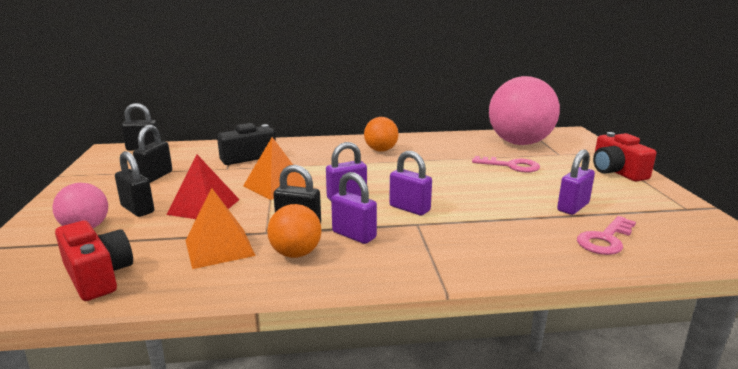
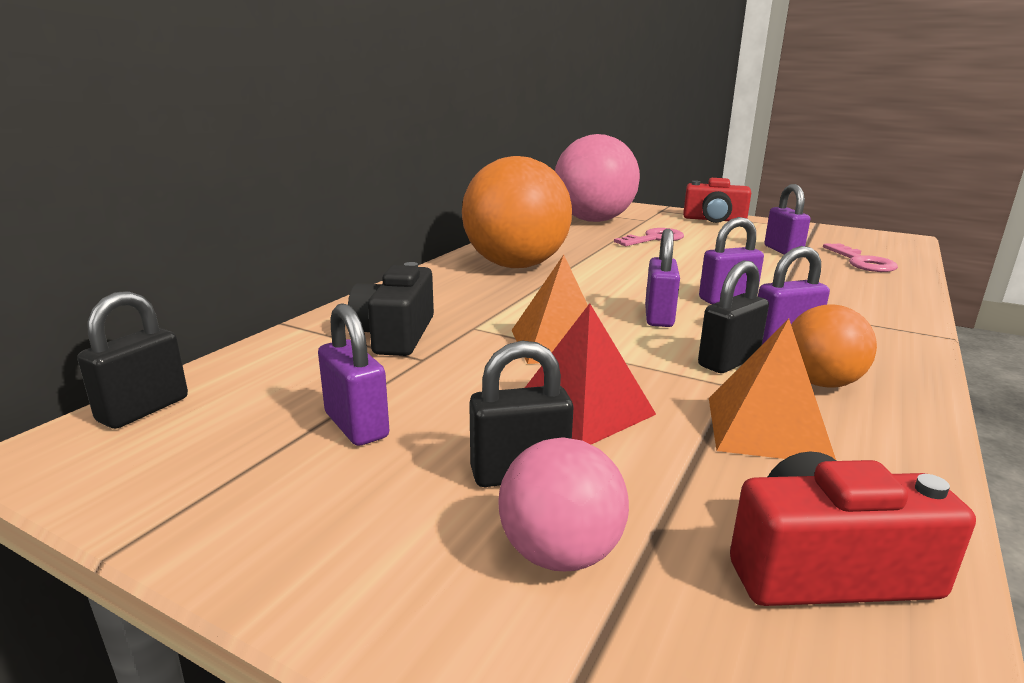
camera: 55 degrees left, 0 degrees up
black padlock [133,125,172,183] -> purple padlock [318,303,389,446]
orange ball [364,117,399,152] -> orange ball [462,156,572,268], size x2.02

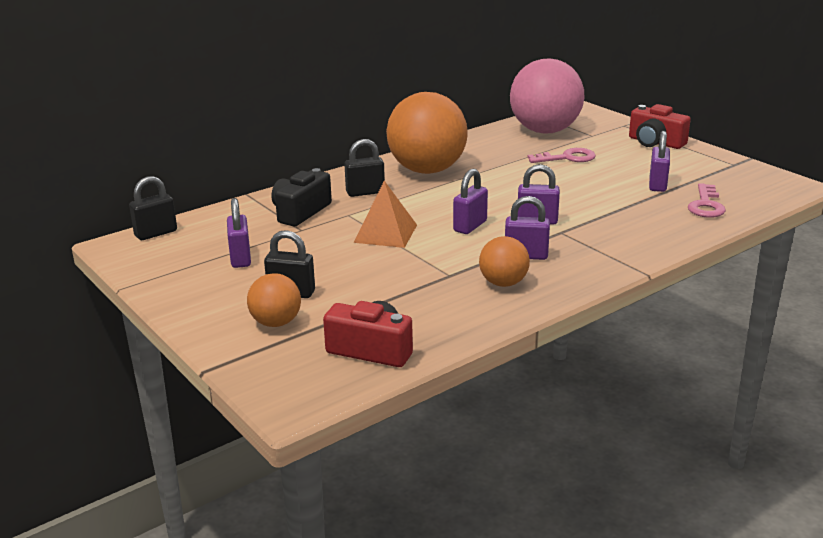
camera: 25 degrees right, 5 degrees up
pink ball [498,437,629,571] -> orange ball [247,273,301,327]
red pyramid [525,303,656,445] -> none
black padlock [698,261,769,373] -> black padlock moved to [344,139,385,197]
orange pyramid [709,319,836,460] -> none

